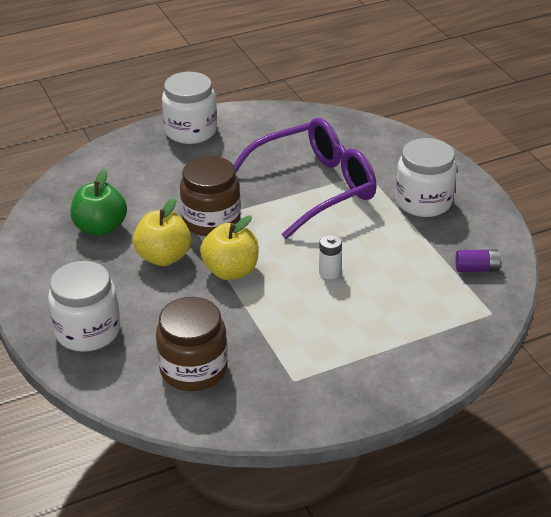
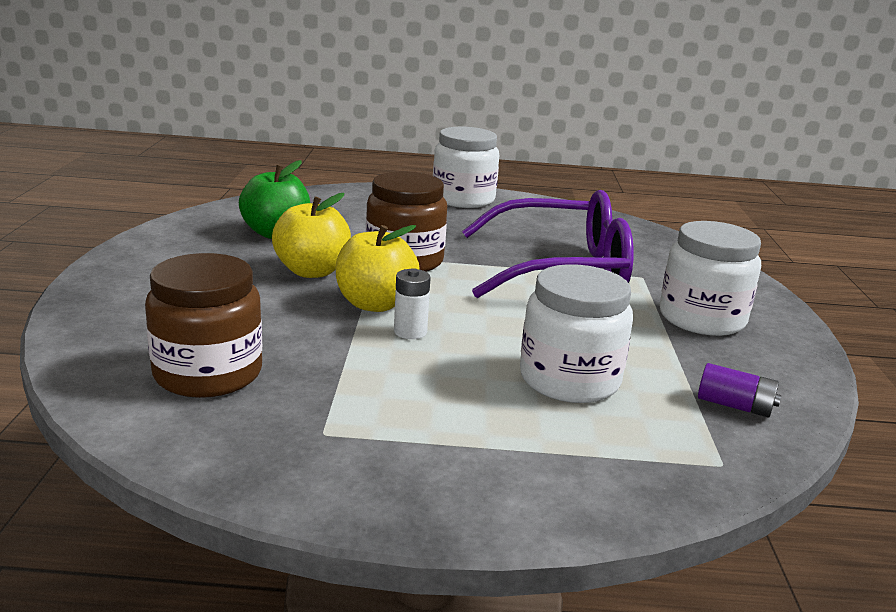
camera: 25 degrees right, 15 degrees down
white jar [48,261,120,351] -> white jar moved to [520,264,633,403]
white battery [319,234,342,279] -> white battery moved to [394,268,431,339]

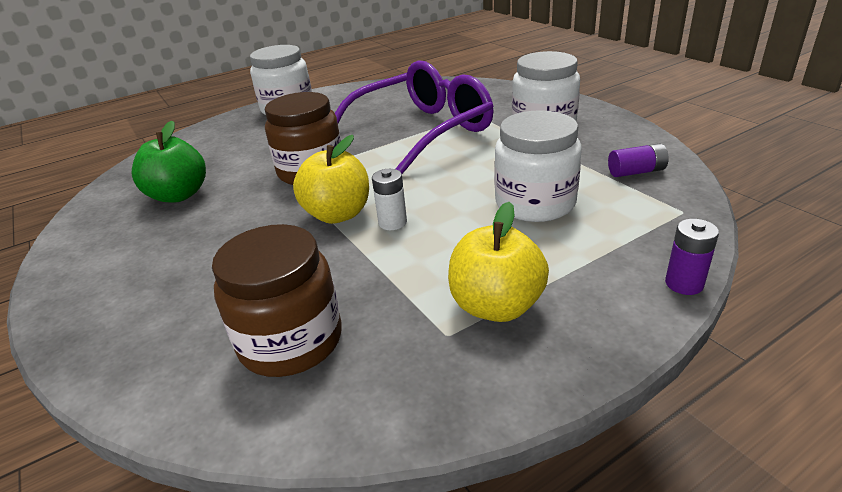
camera: 30 degrees left, 10 degrees up
yellow apple [272,193,351,278] -> yellow apple moved to [448,202,549,322]
none -> purple battery [665,219,719,295]

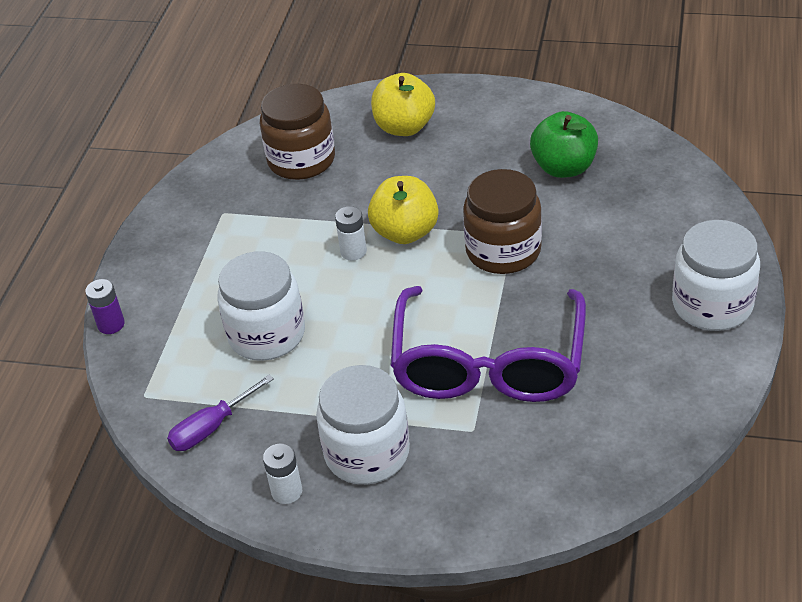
camera: 135 degrees right, 10 degrees up
yellow apple [448,202,549,322] -> yellow apple moved to [371,73,435,136]
purple battery [608,143,669,177] -> purple screwdriver [167,375,274,451]
none -> white battery [263,443,302,504]

